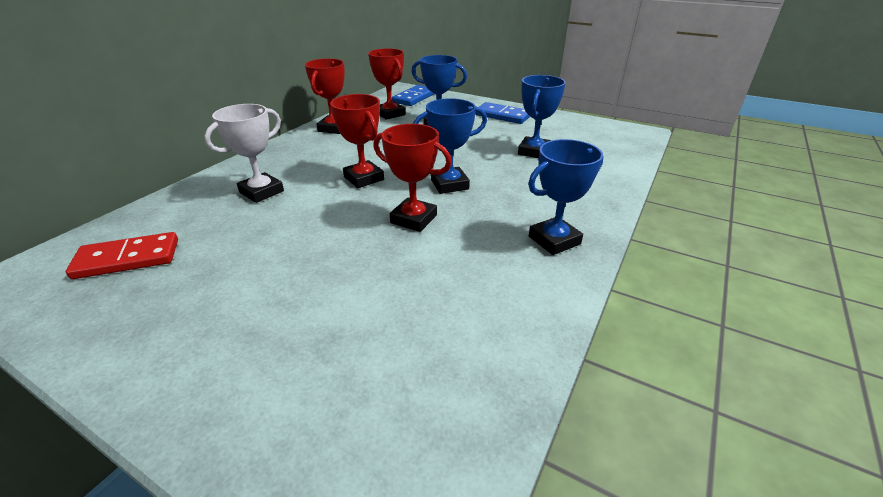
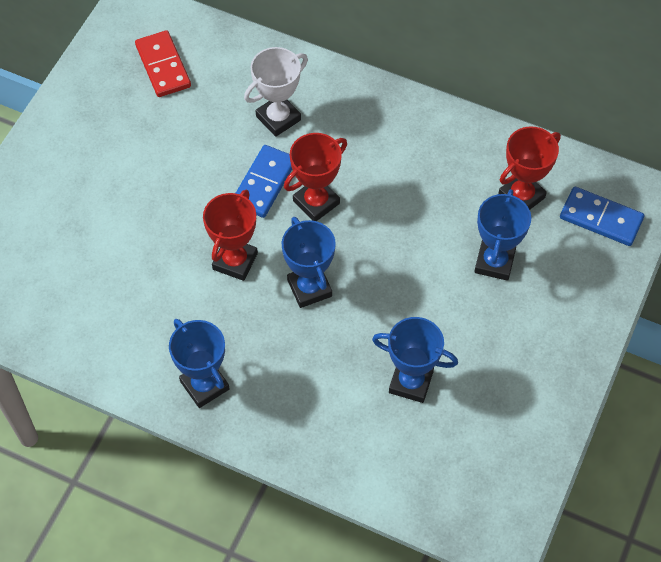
camera: 85 degrees right, 25 degrees up
white trophy [204,104,284,203] -> white trophy turned 75 degrees counterclockwise [244,47,308,137]
red trophy [305,58,345,134] -> none
blue domino [475,102,530,124] -> blue domino moved to [236,145,292,218]

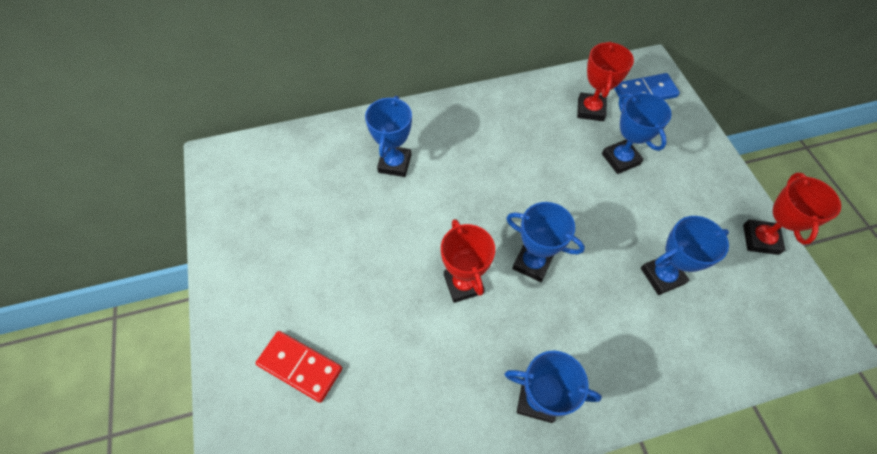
camera: 40 degrees left, 0 degrees up
red domino [135,30,191,97] -> red domino moved to [256,331,342,403]
blue domino [236,145,292,218] -> none
white trophy [244,47,308,137] -> blue trophy [365,96,412,177]
red trophy [284,133,347,221] -> red trophy moved to [743,172,841,255]

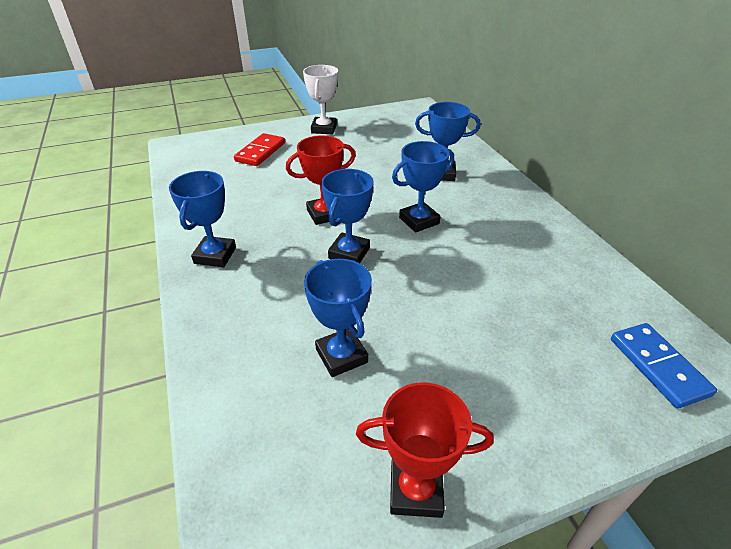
camera: 85 degrees right, 20 degrees down
red trophy [577,41,634,121] -> none
blue trophy [602,93,672,174] -> blue trophy moved to [392,141,454,233]
none -> white trophy [303,65,338,134]

